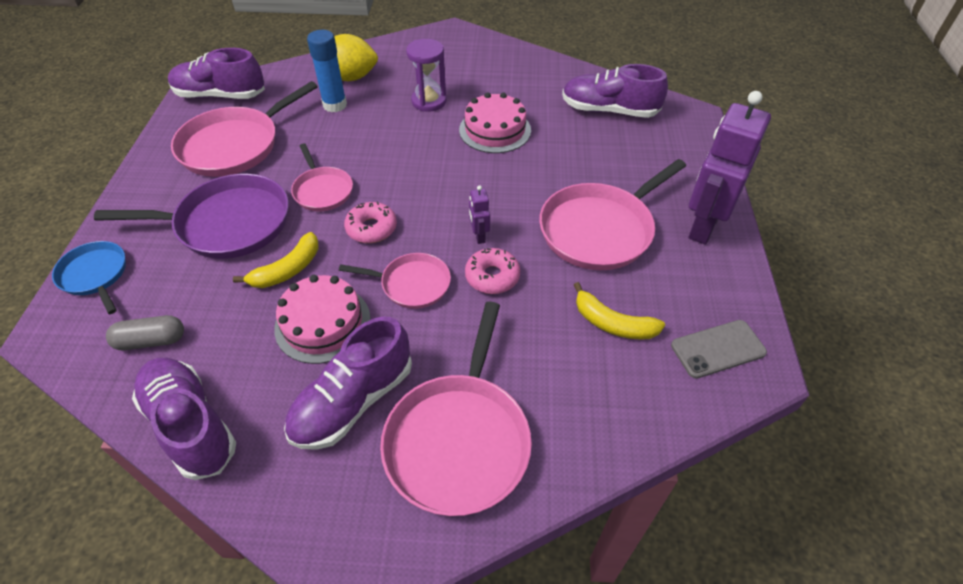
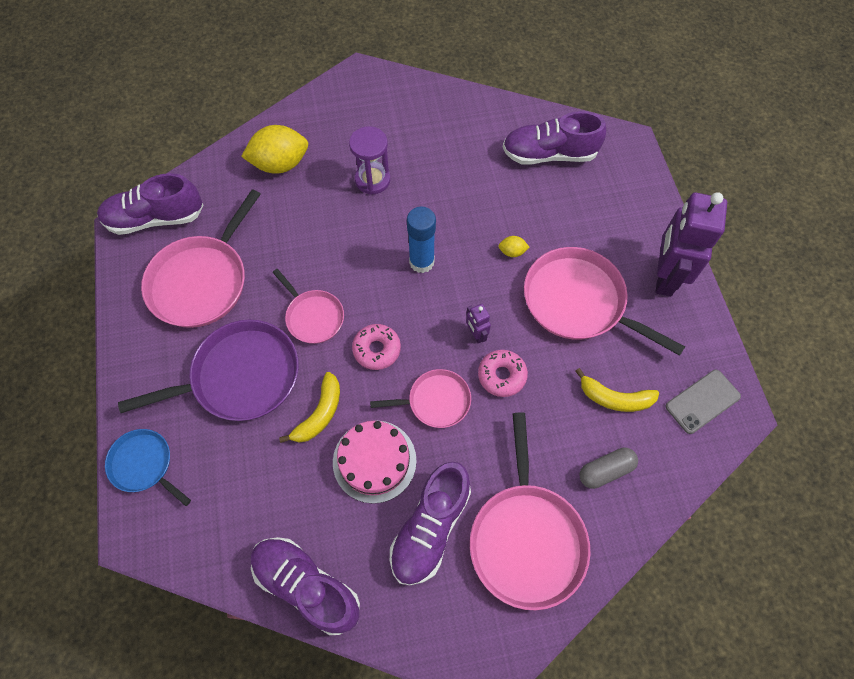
camera: 15 degrees left, 15 degrees up
grey capsule [106,315,184,350] -> grey capsule moved to [579,447,638,489]
blue glue stick [307,30,347,112] -> blue glue stick moved to [407,206,436,273]
pink cake [459,92,531,153] -> none
pink pan [539,159,686,270] -> pink pan turned 90 degrees clockwise [524,247,685,356]
none -> yellow lemon [499,236,529,257]

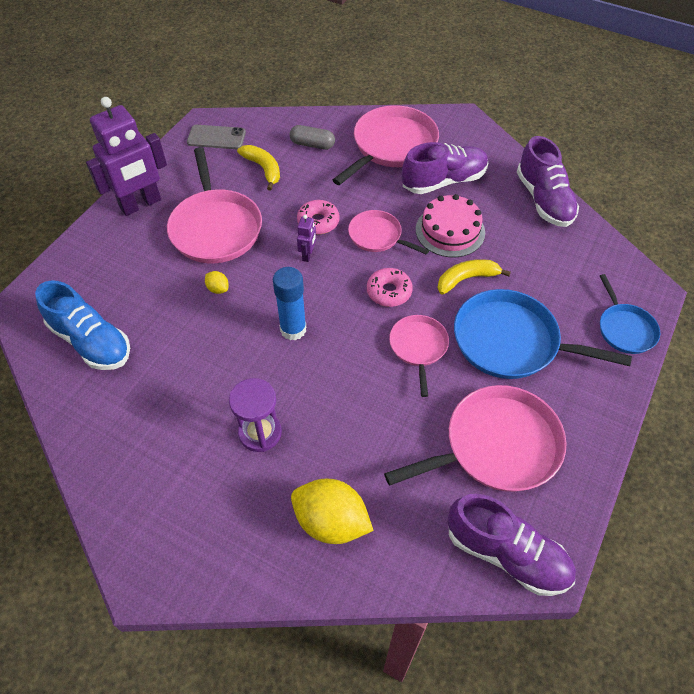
camera: 140 degrees left, 10 degrees down
purple pan [118,320,299,421] -> blue pan [454,289,632,379]
purple shoe [503,111,606,165] -> blue shoe [35,280,130,370]

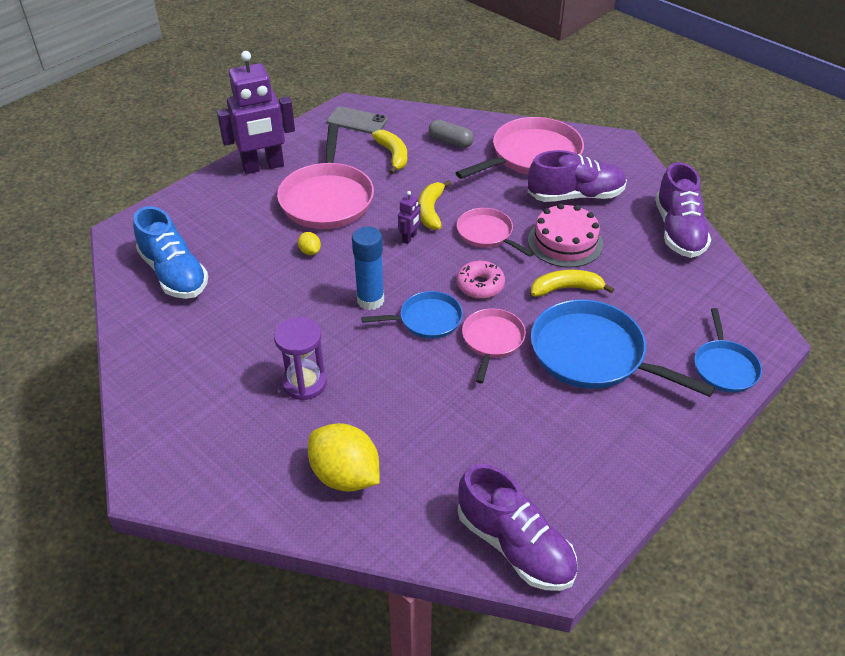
camera: 15 degrees right, 10 degrees down
pink donut [297,200,340,234] -> yellow banana [418,180,451,230]
pink pan [384,385,567,492] -> none
none -> blue pan [361,291,463,339]

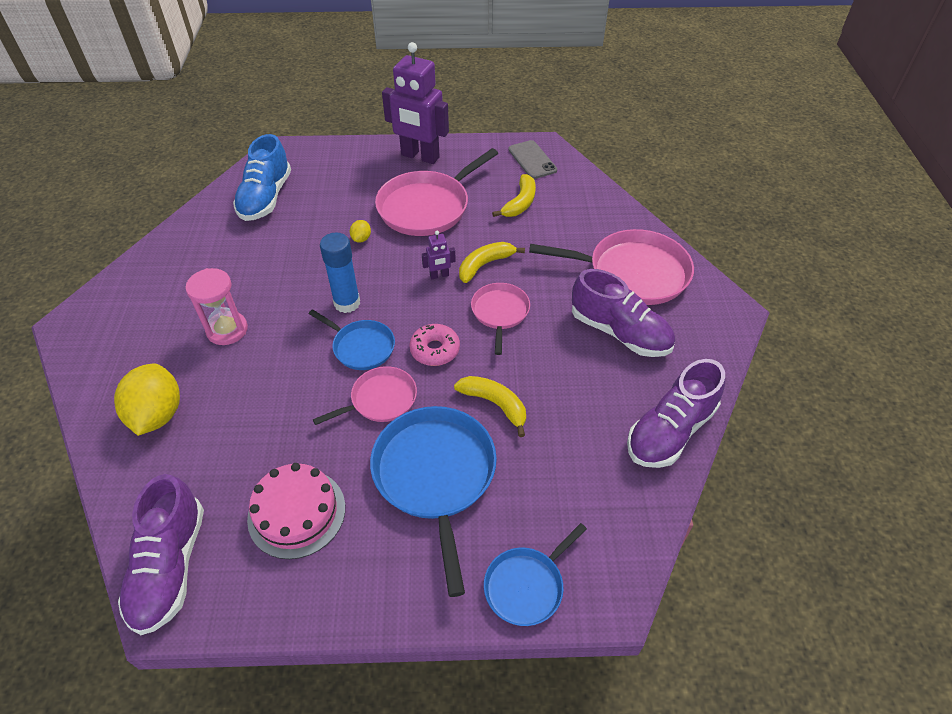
camera: 45 degrees right, 5 degrees up
purple hourglass [274,317,327,401] -> pink hourglass [185,268,248,345]
grey capsule [429,120,474,148] -> none
pink cake [528,203,603,268] -> pink cake moved to [247,463,345,559]

